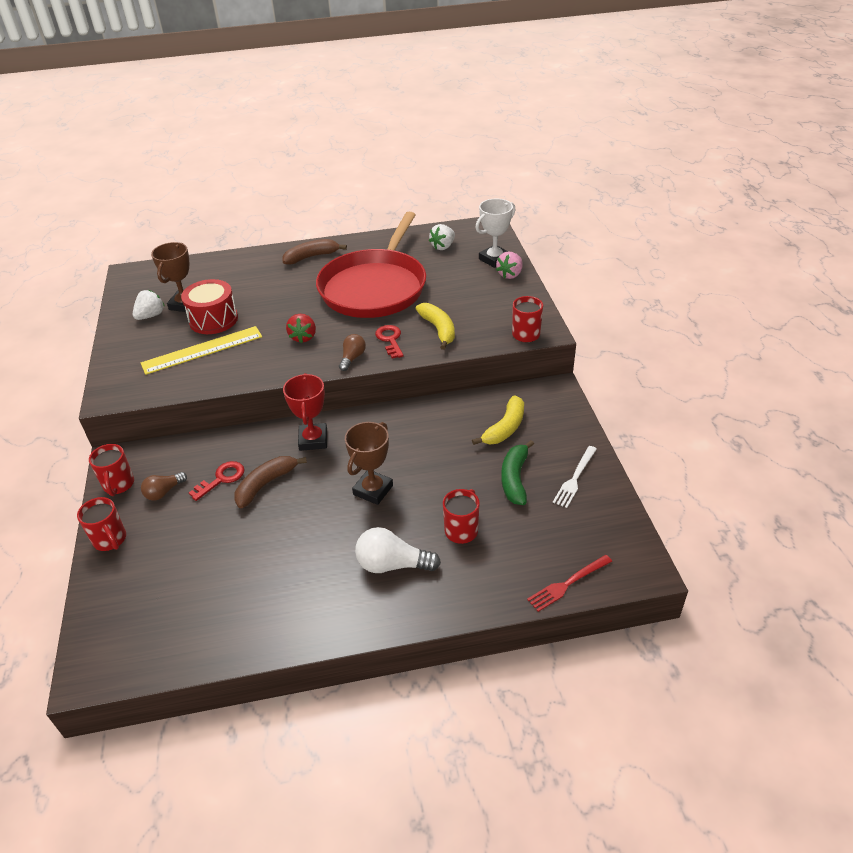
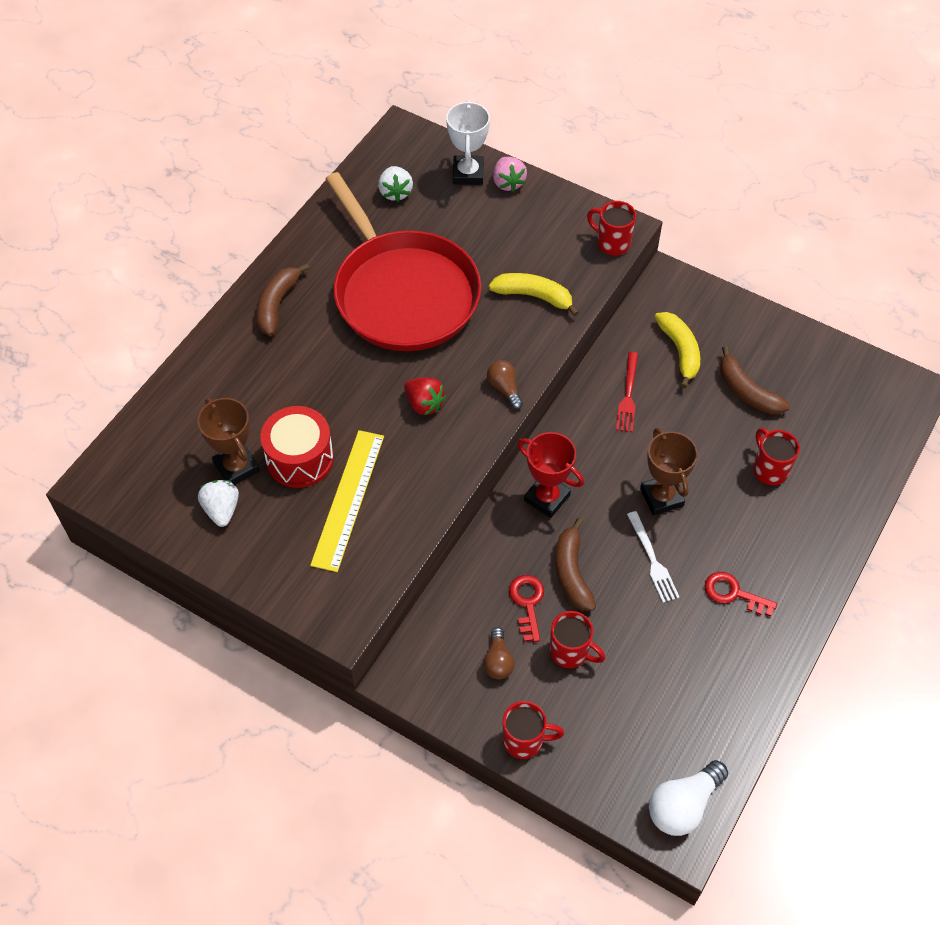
camera: 50 degrees left, 15 degrees up
red mug [89,444,134,496] -> red mug moved to [550,611,606,668]
white light bulb [355,527,441,573] -> white light bulb moved to [649,760,728,836]
red key [375,325,404,359] -> red key moved to [705,572,777,617]
green banana [501,440,534,505] -> brown banana [720,346,790,414]
red fork [527,555,612,612] -> red fork moved to [616,352,638,432]
white fork [553,446,597,508] -> white fork moved to [627,511,679,603]

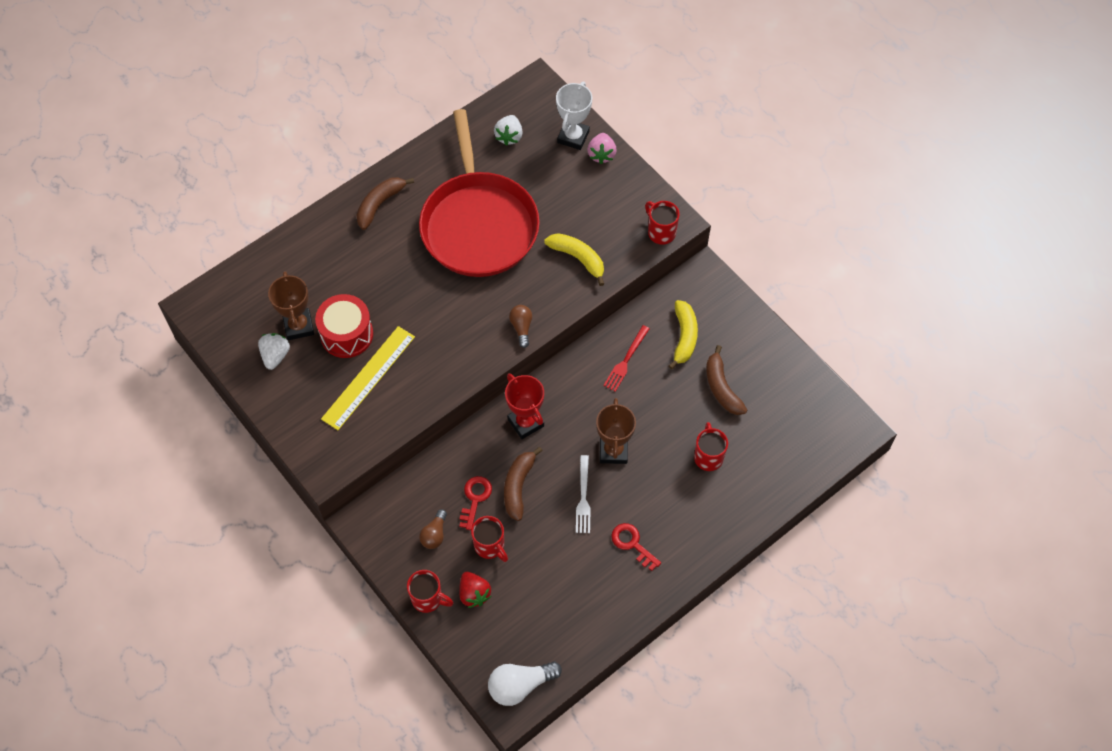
camera: 20 degrees right, 5 degrees up
red strawberry [404,377,446,415] -> red strawberry moved to [459,572,491,608]

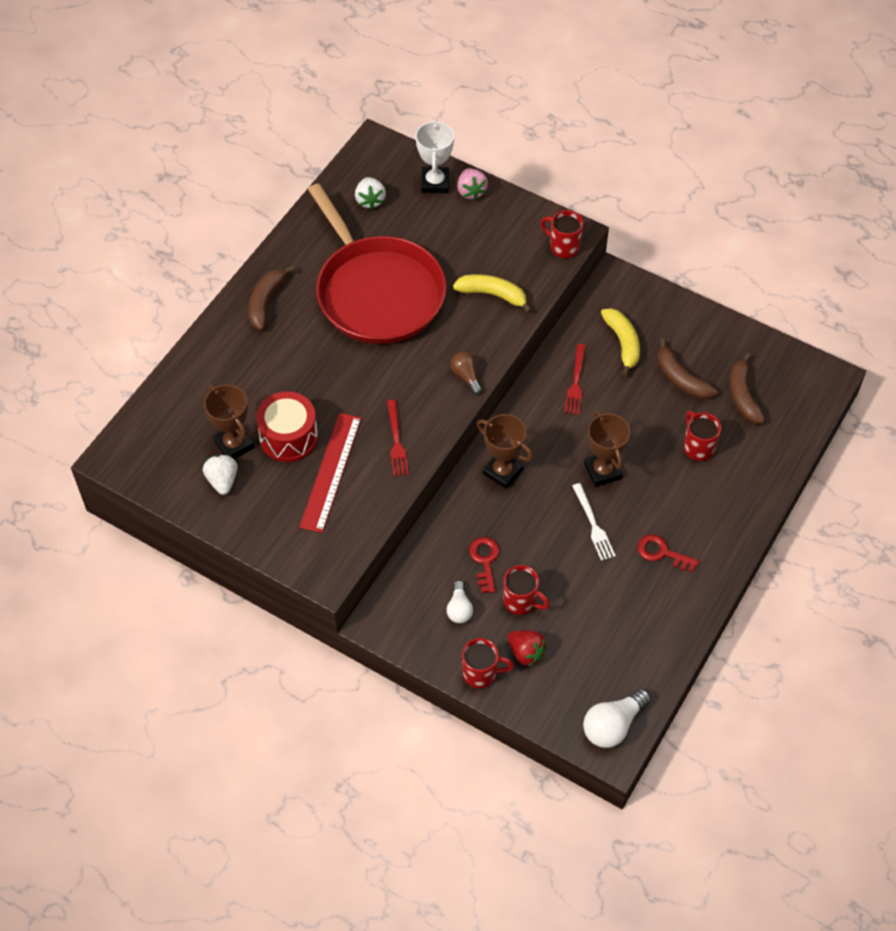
camera: 20 degrees left, 5 degrees down
yellow ruler [321,326,415,430] -> red ruler [299,413,361,533]
brown light bulb [419,509,447,549] -> white light bulb [447,581,473,623]
brown banana [504,447,543,521] -> brown banana moved to [729,353,765,424]
red trophy [505,373,544,439] -> brown trophy [477,414,533,489]
none -> red fork [387,400,409,476]

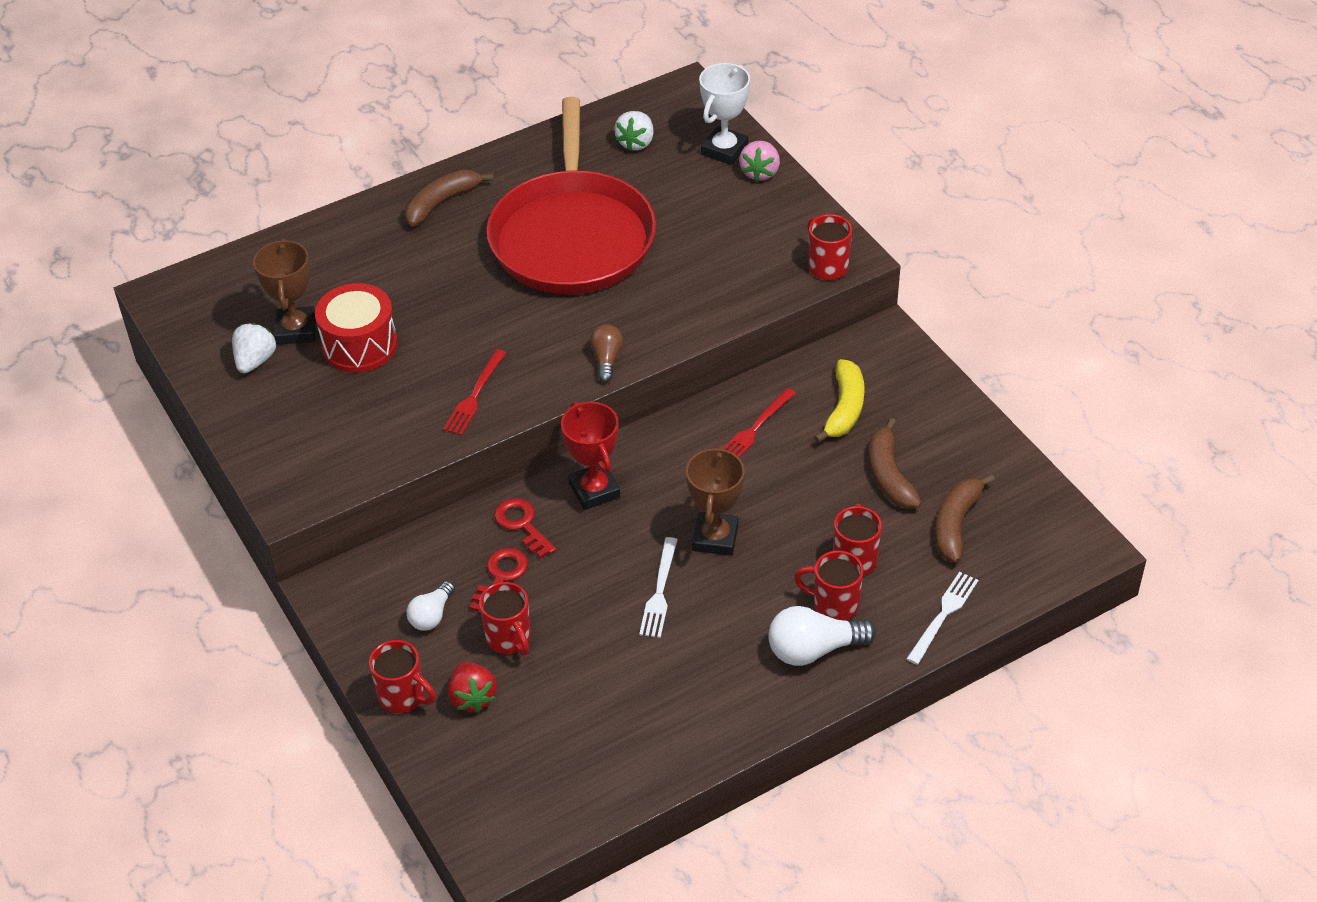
camera: 30 degrees right, 10 degrees down
red ruler [299,413,361,533] -> none
yellow banana [453,274,532,313] -> none
brown trophy [477,414,533,489] -> red trophy [561,401,620,510]
white light bulb [583,688,651,748] -> white light bulb moved to [768,606,876,666]
red key [637,534,699,572] -> red key moved to [494,498,556,558]
none -> red mug [794,550,864,621]
none -> white fork [906,572,979,665]

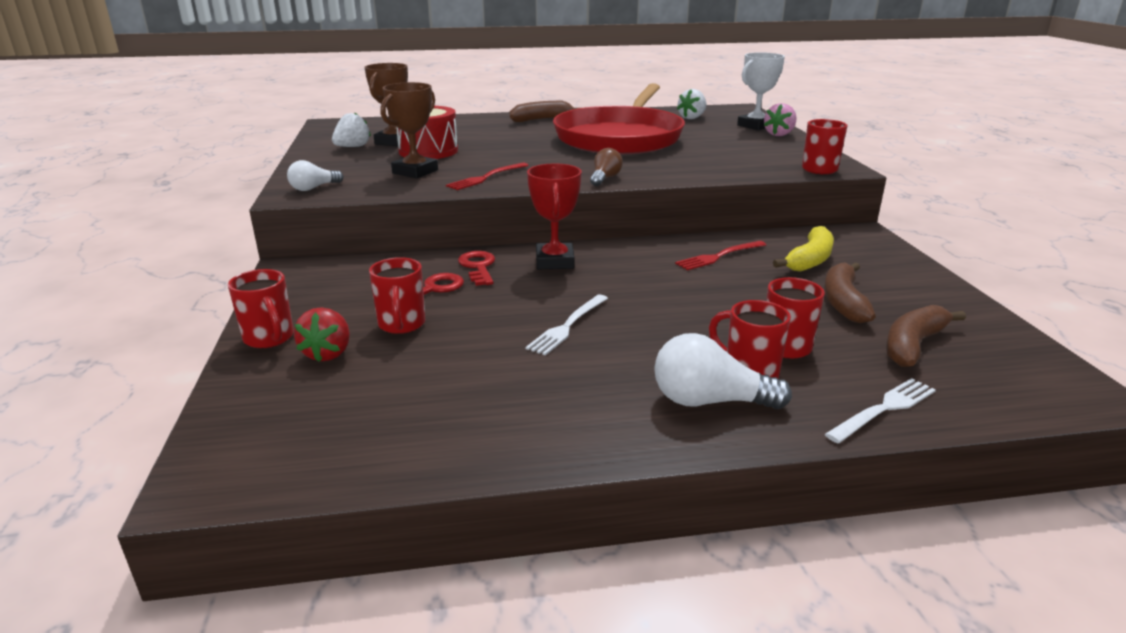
camera: 20 degrees right, 20 degrees down
white light bulb [407,581,455,631] -> white light bulb moved to [287,160,343,191]
brown trophy [686,445,745,556] -> brown trophy moved to [381,82,438,178]

